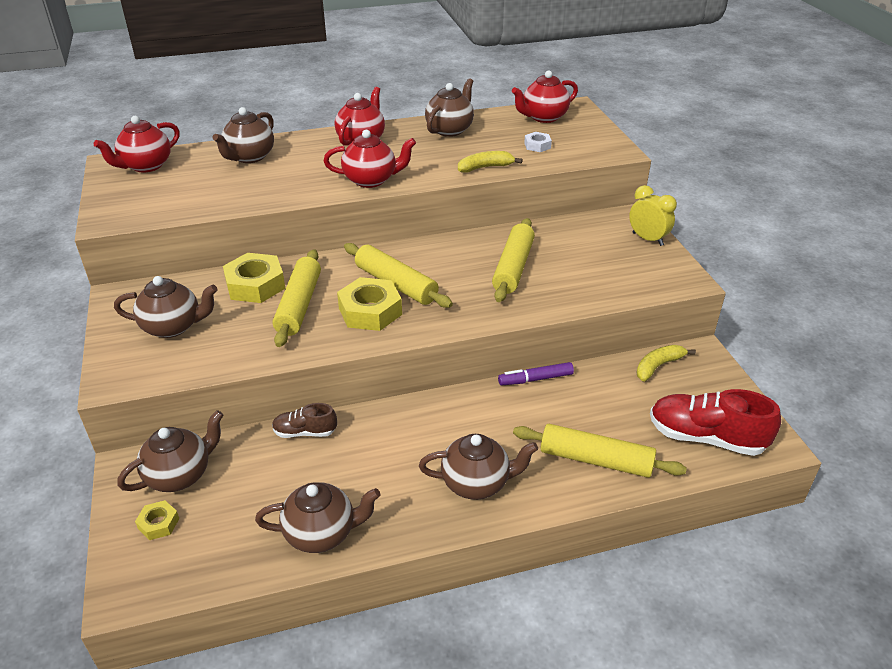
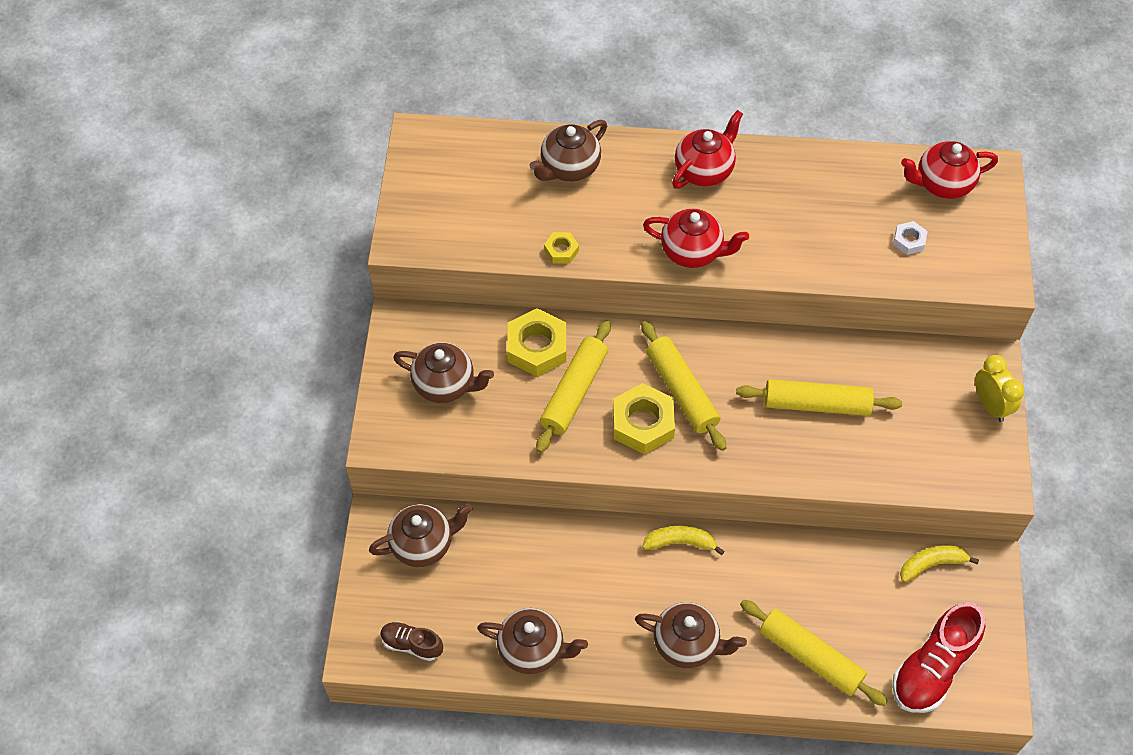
camera: 20 degrees right, 20 degrees up
red teapot [94,116,180,172] -> none
yellow nut [135,500,179,540] -> yellow nut moved to [544,232,579,264]
brown shoe [272,403,337,438] -> brown shoe moved to [380,622,443,661]
brown teapot [425,78,474,137] -> none
yellow banana [458,151,523,173] -> yellow banana moved to [642,526,725,555]
yellow rolling pin [492,218,535,302] -> yellow rolling pin turned 60 degrees clockwise [736,379,902,416]
purple marker [498,362,574,386] -> none
red shoe [650,389,781,456] -> red shoe turned 90 degrees counterclockwise [892,602,985,713]

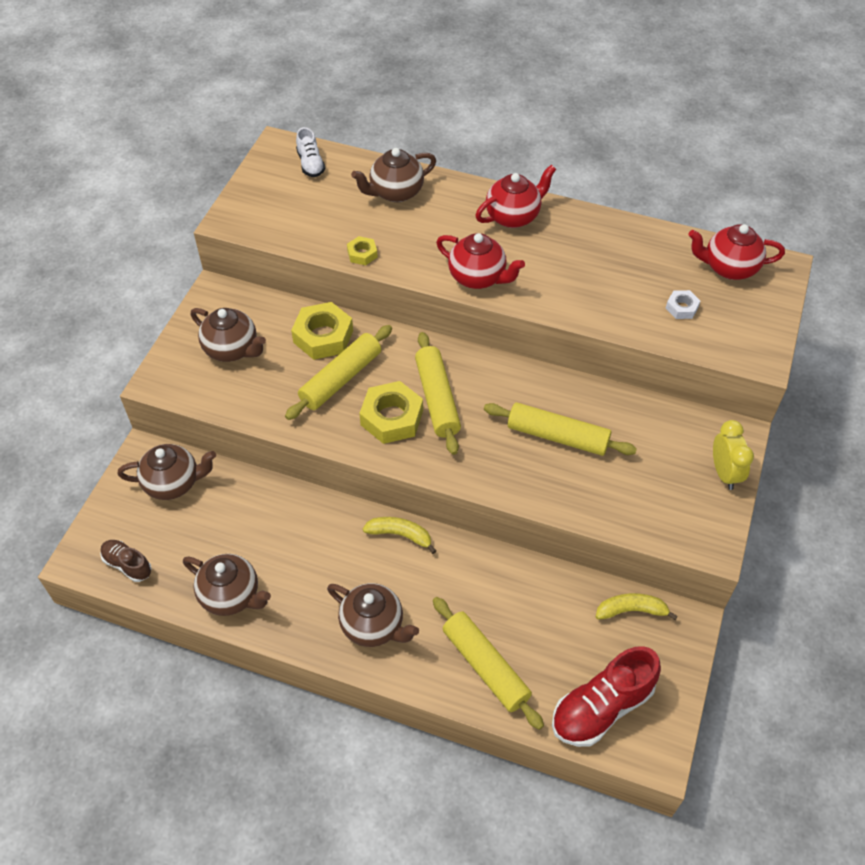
camera: 15 degrees right, 5 degrees down
none -> white shoe [296,127,325,177]

